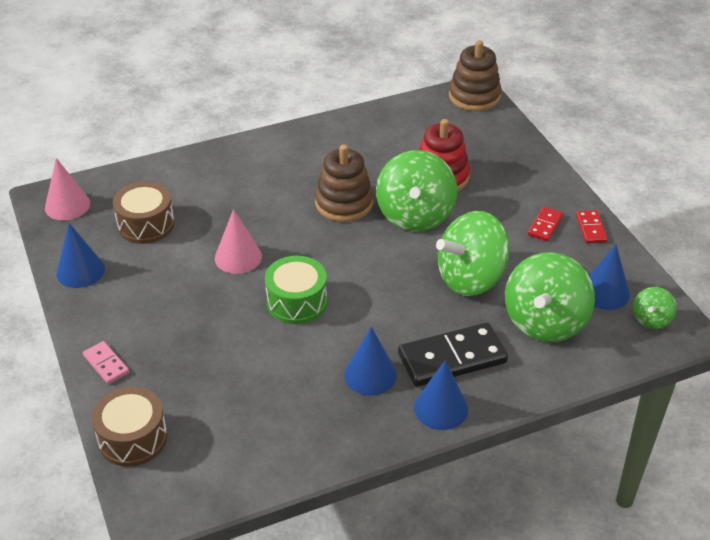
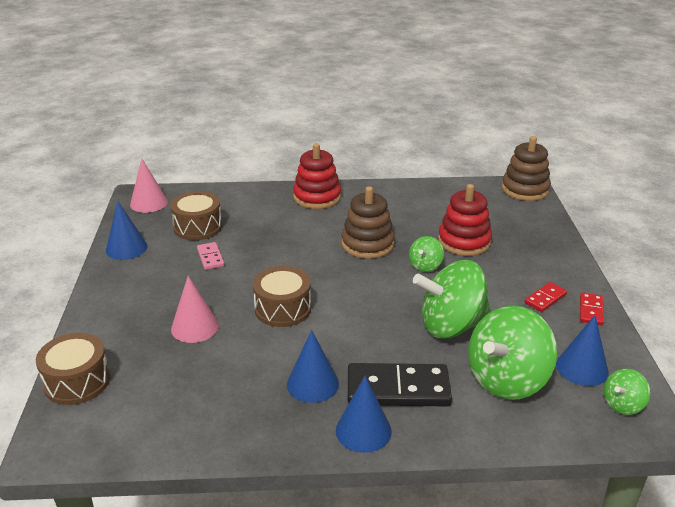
camera: 20 degrees right, 10 degrees down
pink domino [83,341,129,384] -> pink domino moved to [197,242,224,270]
pink cone [215,209,262,274] -> pink cone moved to [171,276,219,343]
green drum [265,256,327,324] -> brown drum [253,266,311,327]
green spinning top [376,150,457,231] -> green spinning top [409,236,444,272], size x0.48
none -> red stacking toy [293,143,341,209]

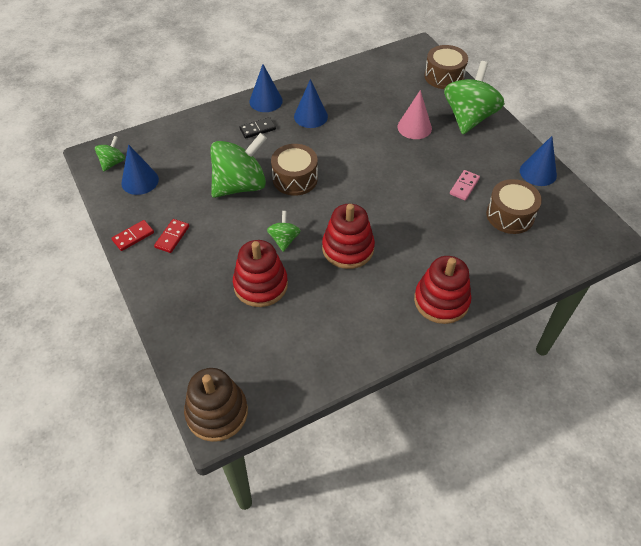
camera: 155 degrees right, 20 degrees up
pink cone [130,159,168,213] -> none
pink domino [197,242,224,270] -> pink domino turned 75 degrees clockwise [450,170,480,201]
brown drum [253,266,311,327] -> brown drum moved to [271,144,318,196]
brown stacking toy [341,186,395,259] -> red stacking toy [322,204,375,269]
black domino [348,363,452,406] -> black domino [239,117,276,139], size x0.50
green spinning top [468,306,557,400] -> green spinning top moved to [444,61,505,134]
red domino [580,292,604,325] -> red domino turned 60 degrees clockwise [112,220,154,251]

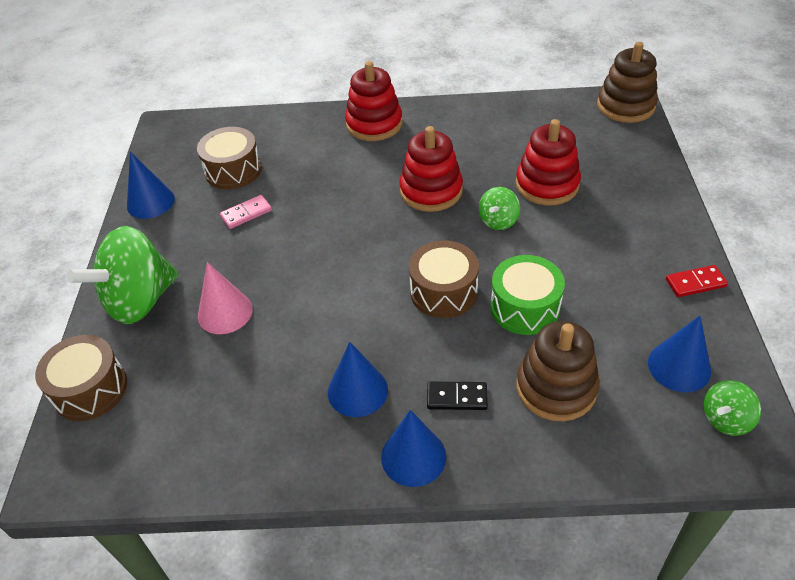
camera: 150 degrees left, 5 degrees down
red domino [154,219,189,253] -> none
green spinning top [210,133,267,198] -> green drum [491,255,565,335]
none -> brown stacking toy [516,321,600,421]

